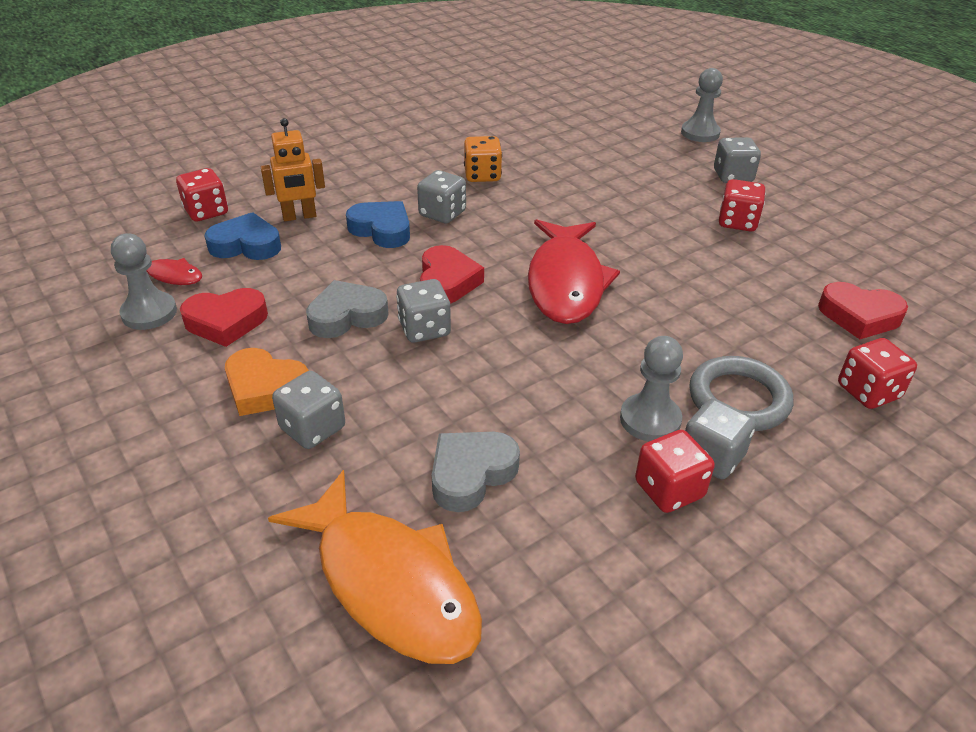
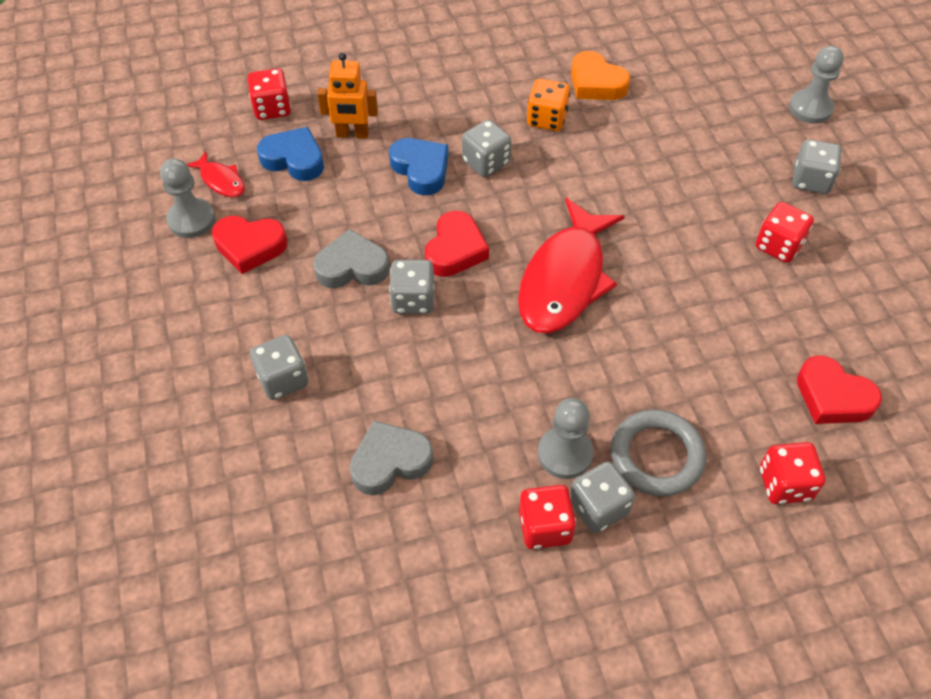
camera: 20 degrees right, 15 degrees up
orange heart [225,348,309,416] -> orange heart moved to [571,51,630,100]
orange fish [268,470,482,664] -> none

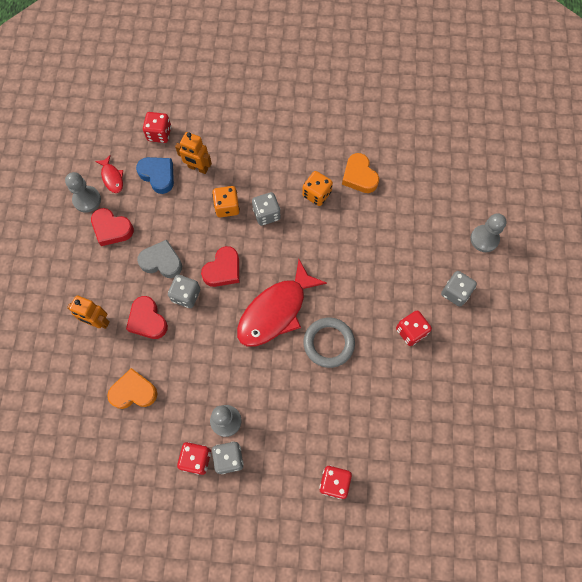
camera: 20 degrees right, 15 degrees up
grey dice [250,335,309,400] -> orange robot [67,295,110,329]
grey heart [350,421,433,495] -> orange heart [107,368,157,409]
blue heart [389,138,448,195] -> orange dice [212,186,240,217]
grey ring [611,410,706,496] -> grey ring moved to [303,318,355,368]
red heart [797,356,882,424] -> red heart moved to [126,296,168,339]

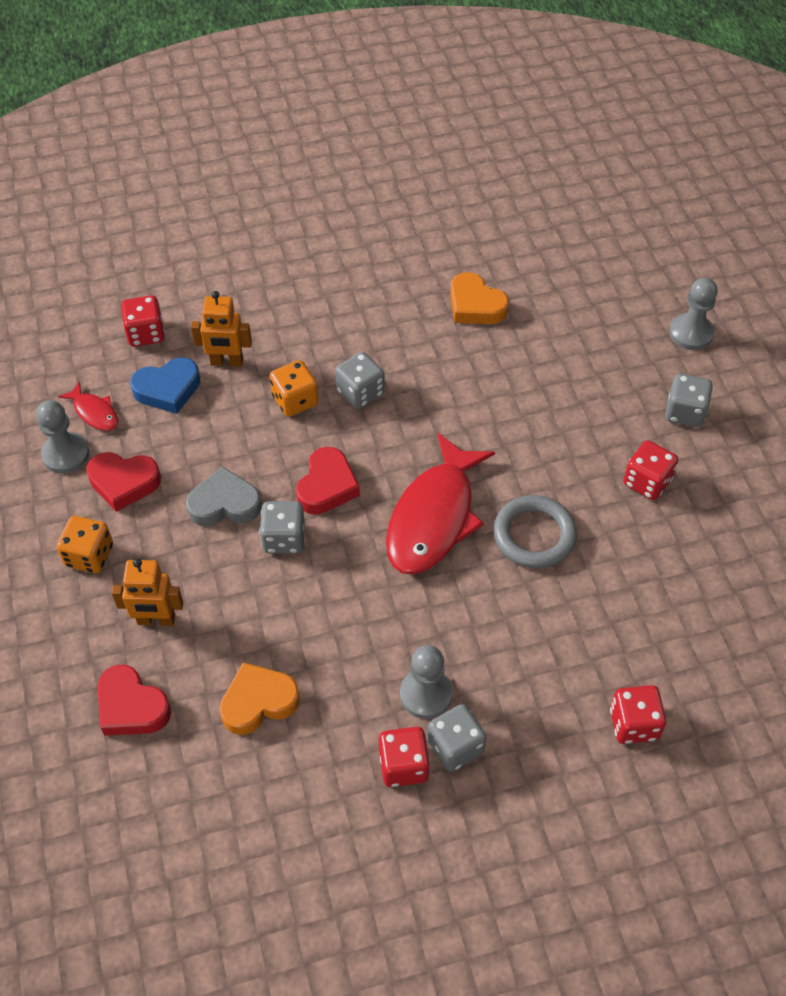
camera: 20 degrees left, 15 degrees down
red heart [126,296,168,339] -> red heart moved to [97,665,171,736]
blue heart [136,157,174,194] -> blue heart turned 135 degrees clockwise [130,357,200,414]
orange dice [302,171,333,206] -> orange dice moved to [57,516,113,573]

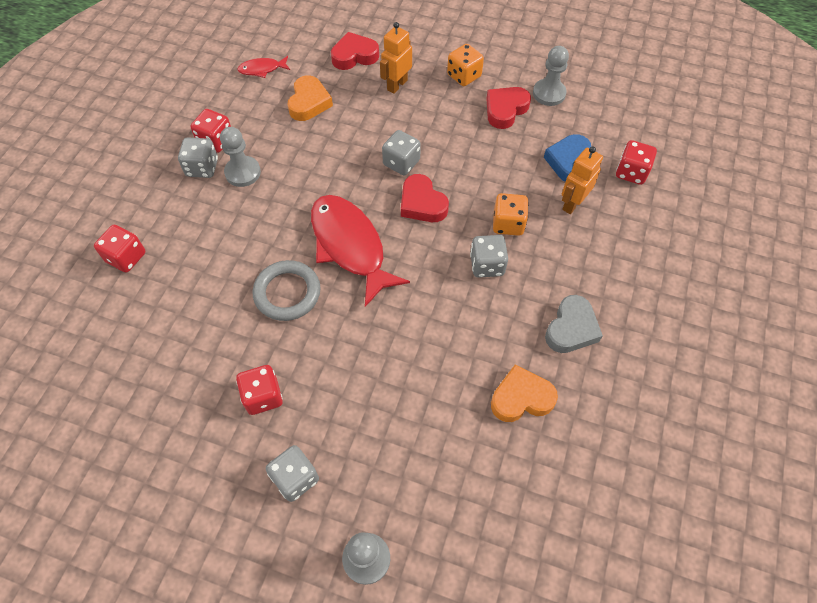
camera: 125 degrees right, 5 degrees up
red fish [58,381,119,431] -> red fish moved to [237,56,290,78]
grey heart [186,466,262,527] -> grey heart moved to [545,295,603,353]

